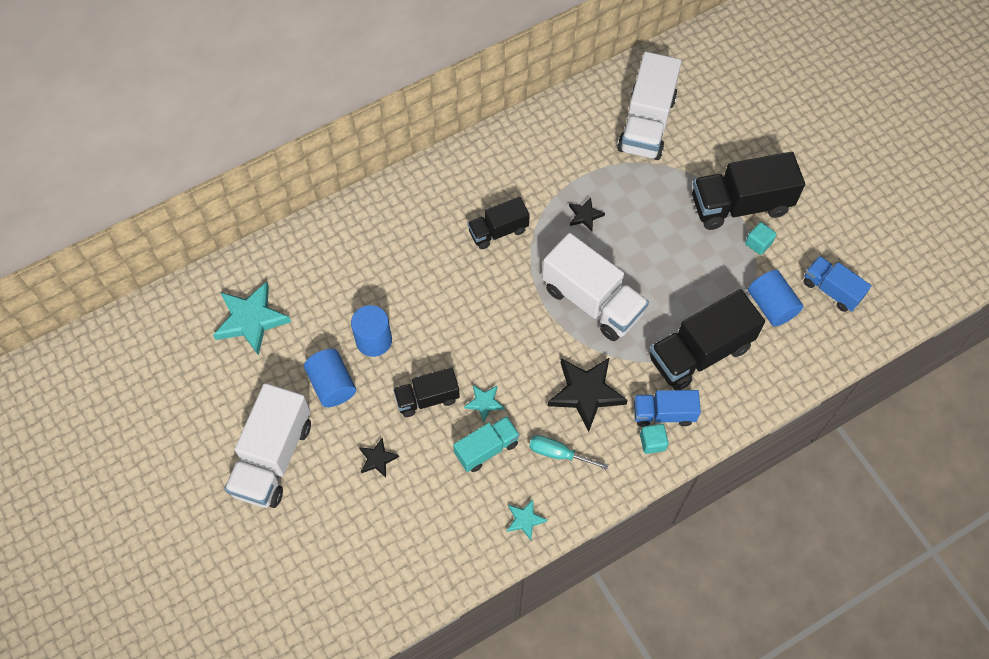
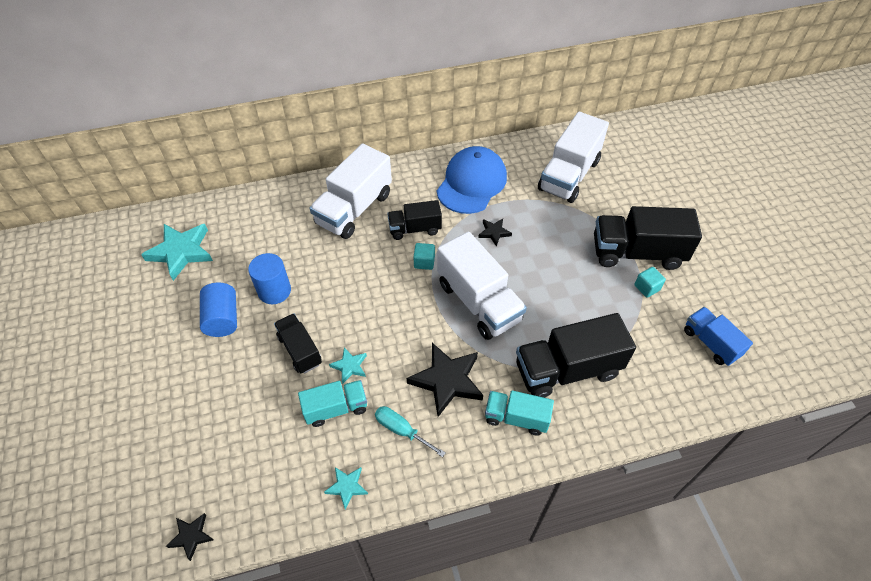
camera: 15 degrees right, 10 degrees down
white truck [224,383,311,508] -> white truck moved to [310,143,392,239]
black star [359,438,399,478] -> black star moved to [166,513,214,561]
black truck [393,367,460,417] -> black truck turned 60 degrees clockwise [274,313,322,374]
blue truck [634,390,701,427] -> turquoise truck [485,390,554,436]
turquoise cube [640,424,669,454] -> turquoise cube moved to [414,243,435,270]
blue cylinder [748,270,803,327] -> none
none -> blue cap [437,146,507,214]

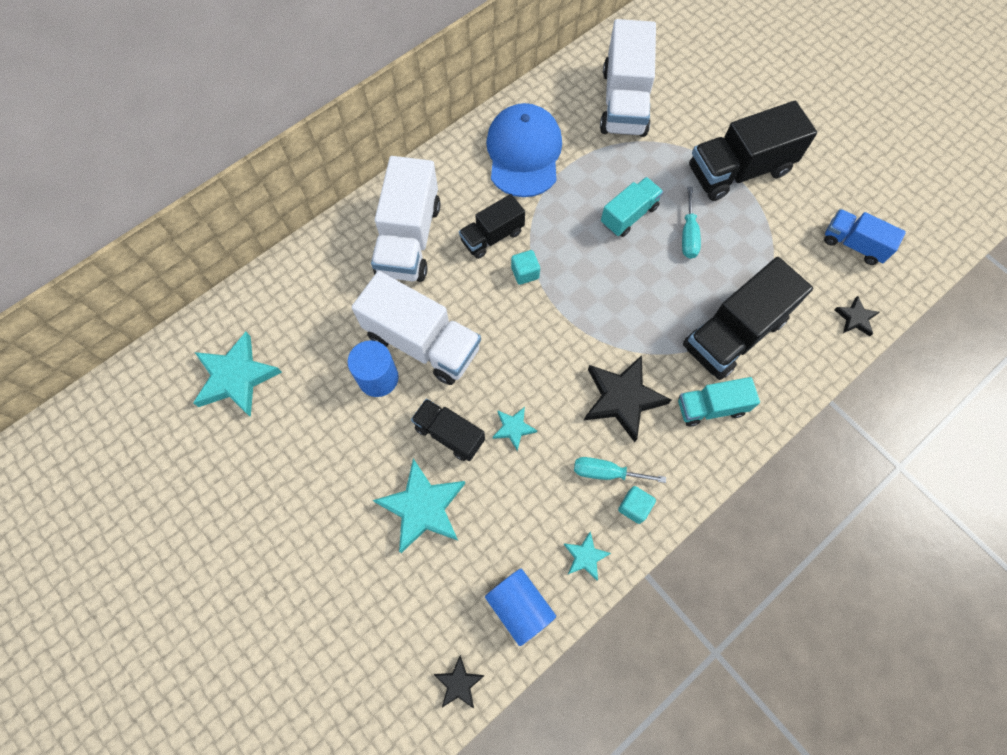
camera: 25 degrees left, 15 degrees up
blue cylinder [200,283,237,337] -> blue cylinder moved to [485,569,556,646]
turquoise truck [298,380,367,427] -> turquoise truck moved to [601,177,663,237]
white truck [437,232,527,340] -> white truck moved to [352,271,481,385]
black star [478,219,512,246] -> black star moved to [834,296,880,336]
turquoise cube [634,267,666,298] -> turquoise cube moved to [618,486,656,524]
none -> turquoise star [373,458,465,553]
none -> turquoise screwdriver [682,187,701,259]

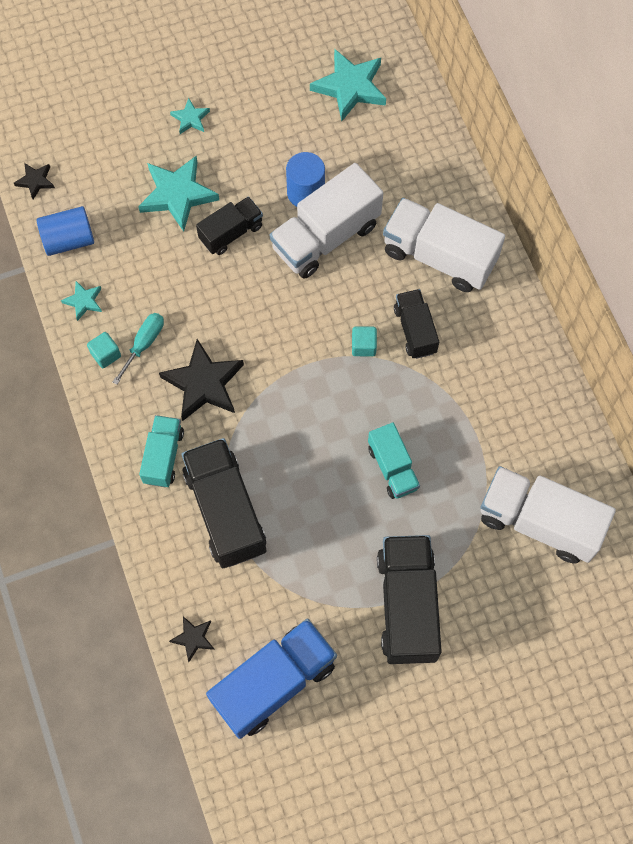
camera: 110 degrees right, 0 degrees up
blue cap [486,103,562,197] -> none
turquoise star [493,407,537,451] -> turquoise star moved to [170,98,210,134]
turquoise screwdriver [682,187,701,259] -> none
blue truck [824,209,906,265] -> blue truck [206,618,337,739], size x1.73

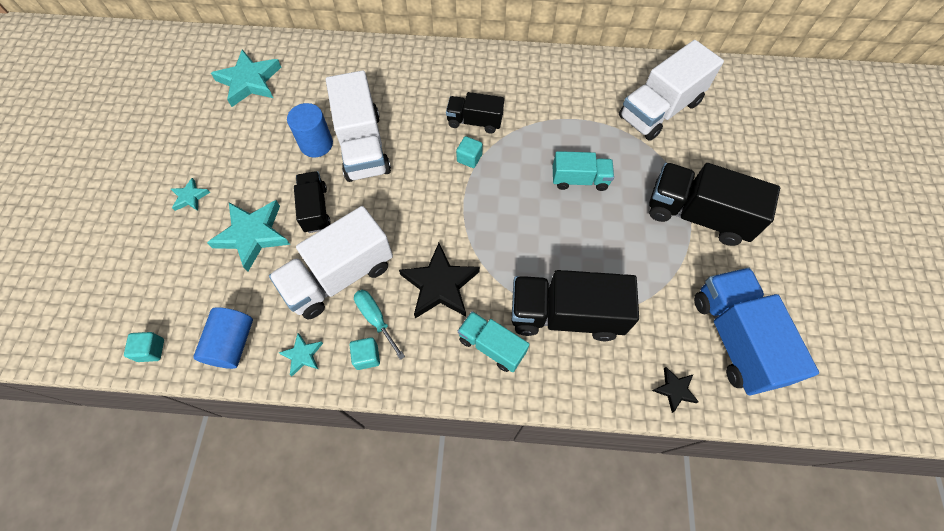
camera: 65 degrees left, 5 degrees down
black star [14,163,55,199] -> turquoise cube [124,332,164,362]
white truck [383,198,505,292] -> white truck moved to [269,206,393,319]

